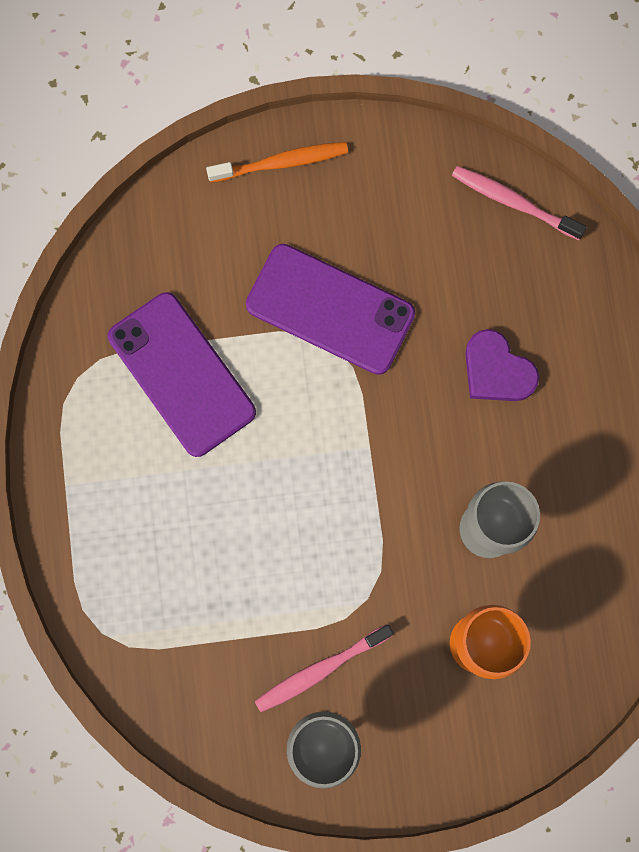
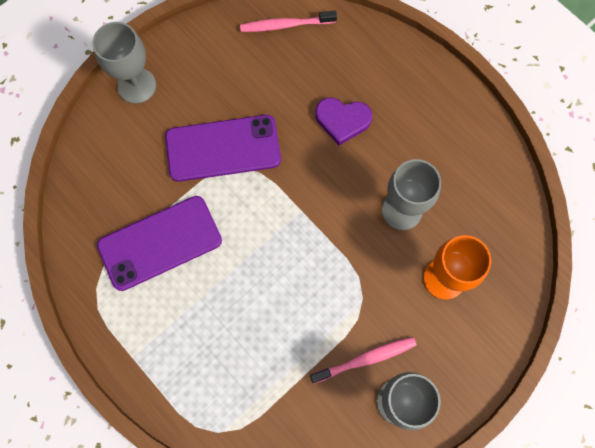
camera: 35 degrees left, 5 degrees down
purple phone [108,292,256,457] -> purple phone turned 45 degrees counterclockwise [97,196,222,291]
orange toothbrush [206,142,348,183] -> grey goblet [92,22,156,104]
pink toothbrush [255,624,394,712] -> pink toothbrush turned 135 degrees counterclockwise [310,337,417,384]

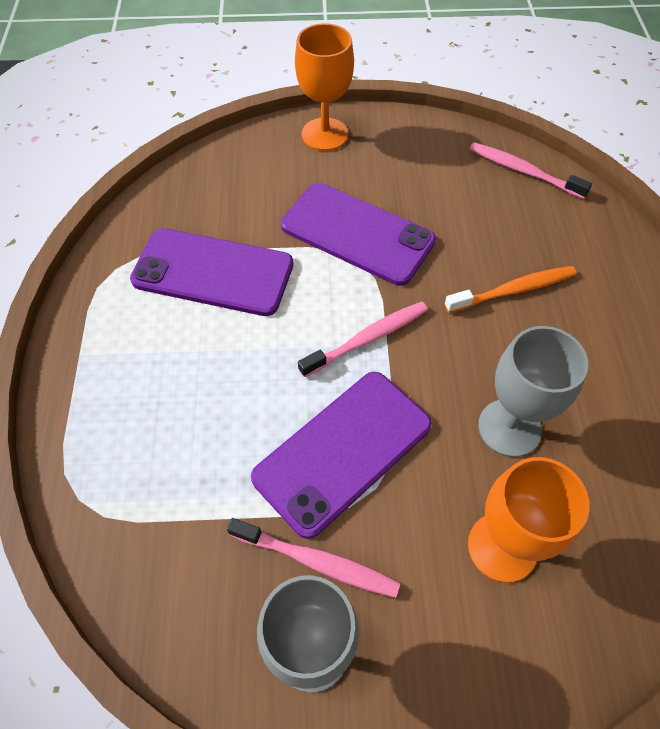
camera: 40 degrees right, 15 degrees down
grey goblet [92,22,156,104] -> orange goblet [295,23,354,151]
purple heart [315,98,372,145] -> orange toothbrush [445,266,577,313]
none -> purple phone [251,372,432,539]
none -> pink toothbrush [298,301,428,377]

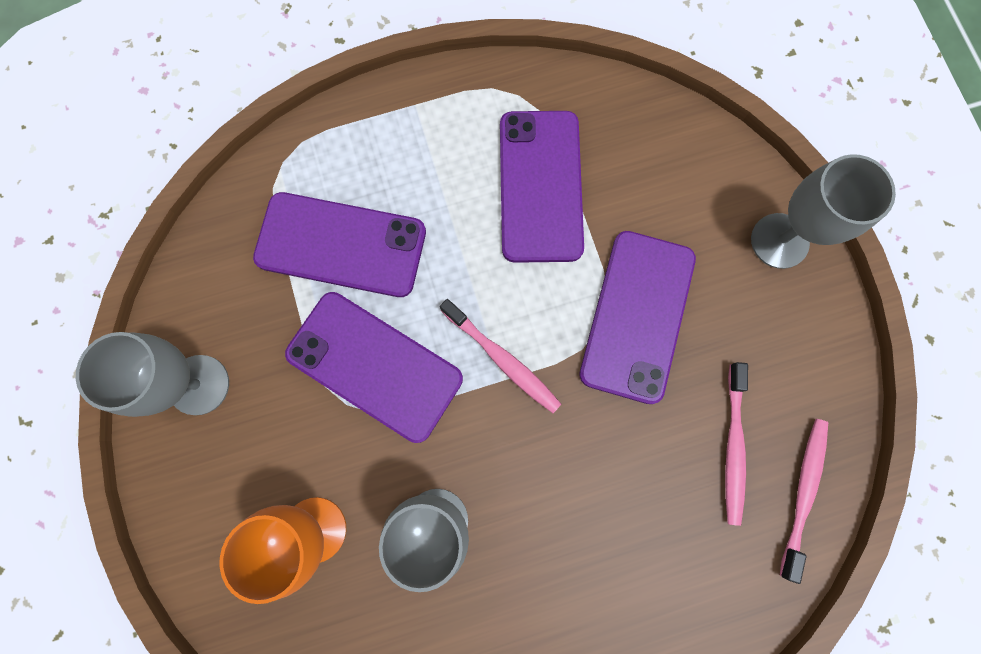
camera: 75 degrees right, 20 degrees up
pink toothbrush [227,518,400,598] -> pink toothbrush moved to [725,362,748,526]
orange goblet [295,23,354,151] -> grey goblet [751,154,896,269]
orange toothbrush [445,266,577,313] -> none
none -> purple phone [253,192,426,297]

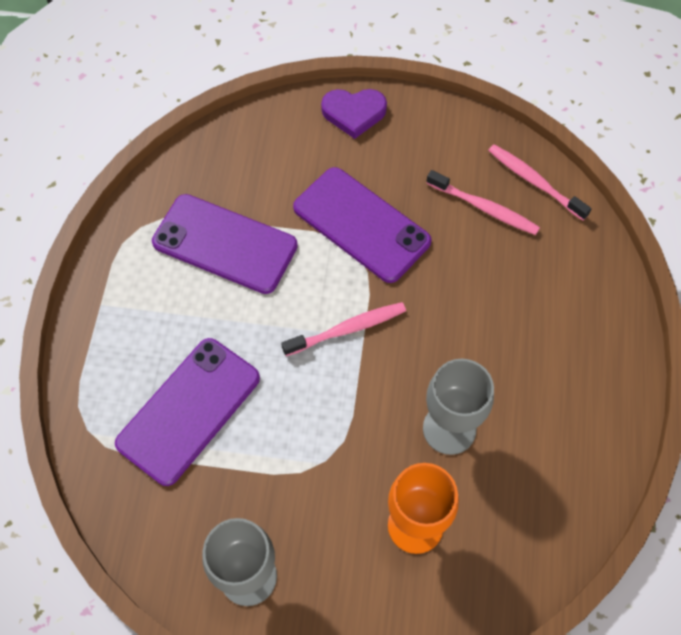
camera: 65 degrees left, 15 degrees down
purple phone [285,292,463,443] -> none
grey goblet [751,154,896,269] -> purple heart [321,89,387,139]

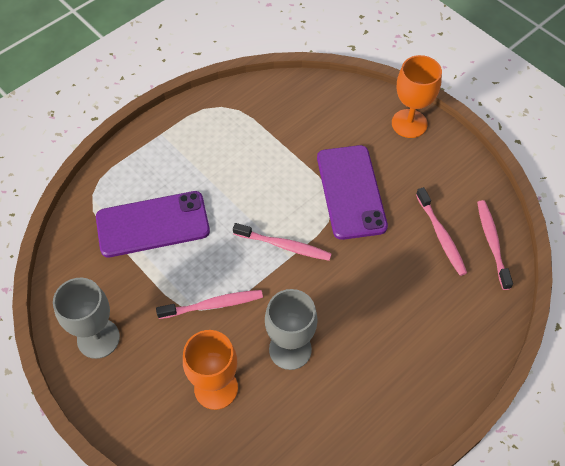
camera: 40 degrees right, 5 degrees down
purple phone [152,194,298,294] -> none
purple heart [321,89,387,139] -> orange goblet [392,55,442,138]
none -> pink toothbrush [156,290,263,319]

